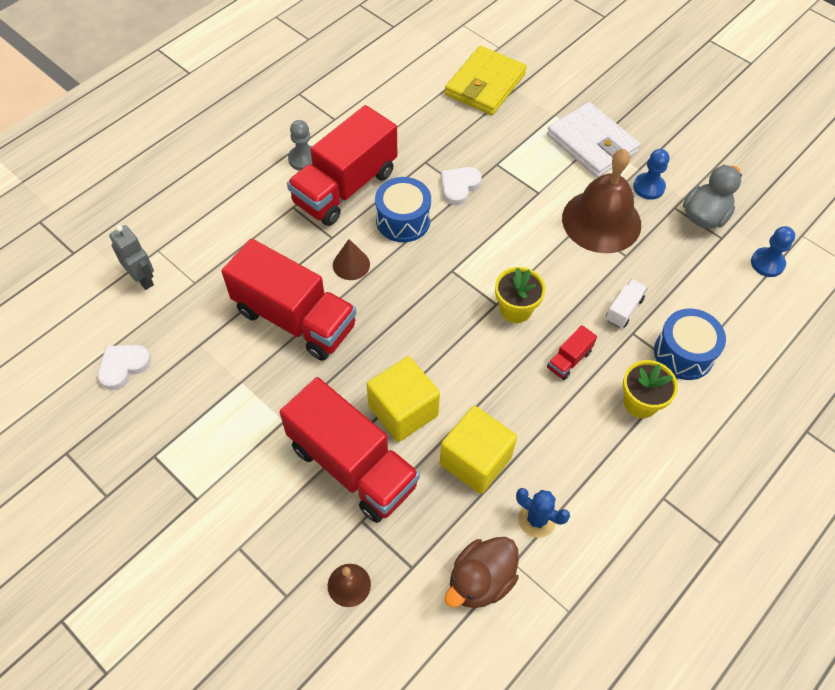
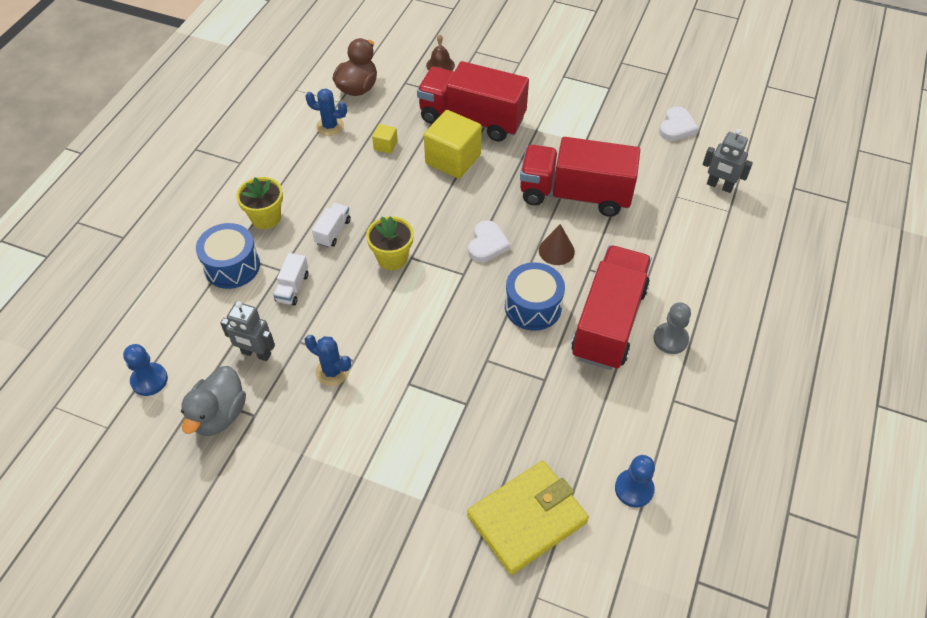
camera: 160 degrees right, 5 degrees down
yellow cube [440,406,517,494] -> yellow cube [372,124,398,154], size x0.46
white heart [441,167,482,205] -> white heart moved to [468,220,510,262]
yellow wallet [445,46,527,115] -> yellow wallet turned 45 degrees clockwise [467,461,589,575]
white wallet [547,102,640,178] -> none
red truck [547,325,597,380] -> white truck [312,203,351,248]
brown bell [562,149,641,253] -> blue cactus [305,335,351,386]
blue pawn [633,149,669,200] -> blue pawn moved to [615,455,655,507]
none -> grey robot [220,301,275,361]

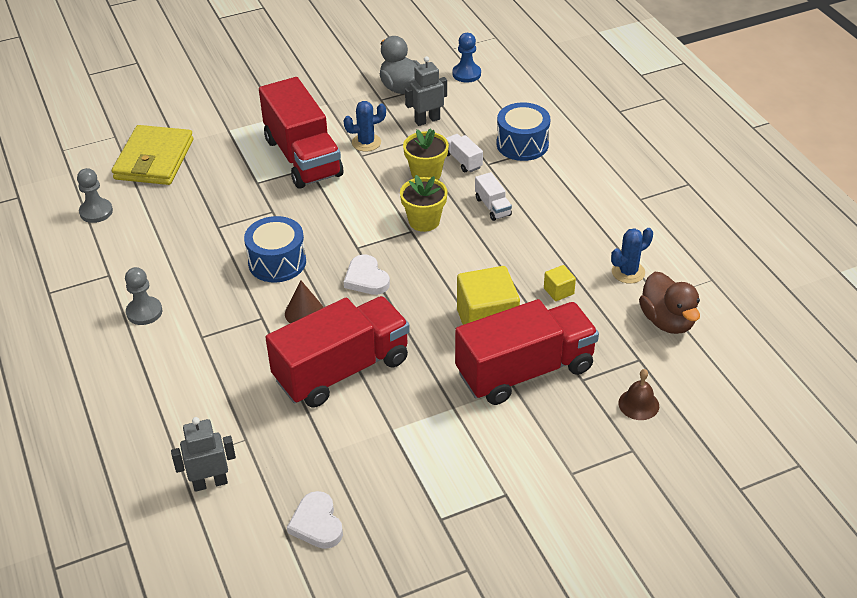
camera: 135 degrees right, 10 degrees down
yellow flower pot [236,177,283,229] -> yellow flower pot moved to [403,128,449,180]
red truck [571,245,652,370] -> red truck moved to [259,77,343,189]
blue pawn [615,455,655,507] -> grey pawn [77,168,113,223]

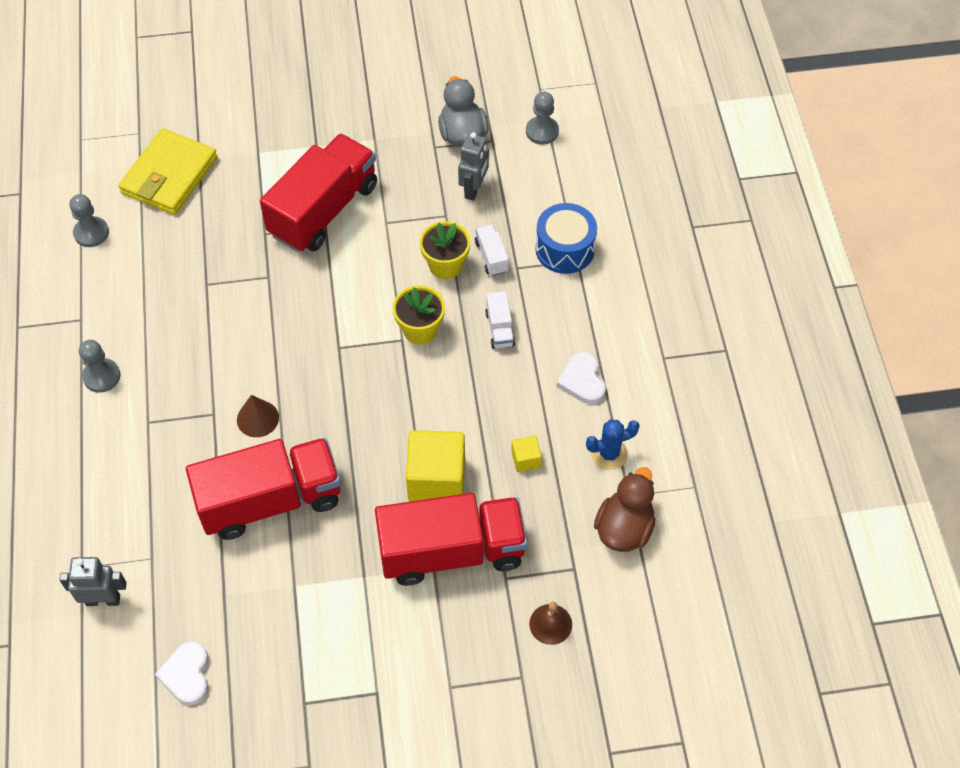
camera: 15 degrees right, 15 degrees up
blue drum [244,216,306,283] -> none
red truck [259,77,343,189] -> red truck turned 135 degrees counterclockwise [260,133,377,252]
blue cactus [343,101,386,152] -> none
white heart [344,255,390,295] -> white heart moved to [557,352,606,404]
grey robot [405,56,447,126] -> grey robot turned 120 degrees clockwise [458,132,489,201]
blue pawn [453,33,481,83] -> grey pawn [526,92,559,145]
brown duck [639,272,700,334] -> brown duck turned 150 degrees counterclockwise [594,467,656,552]

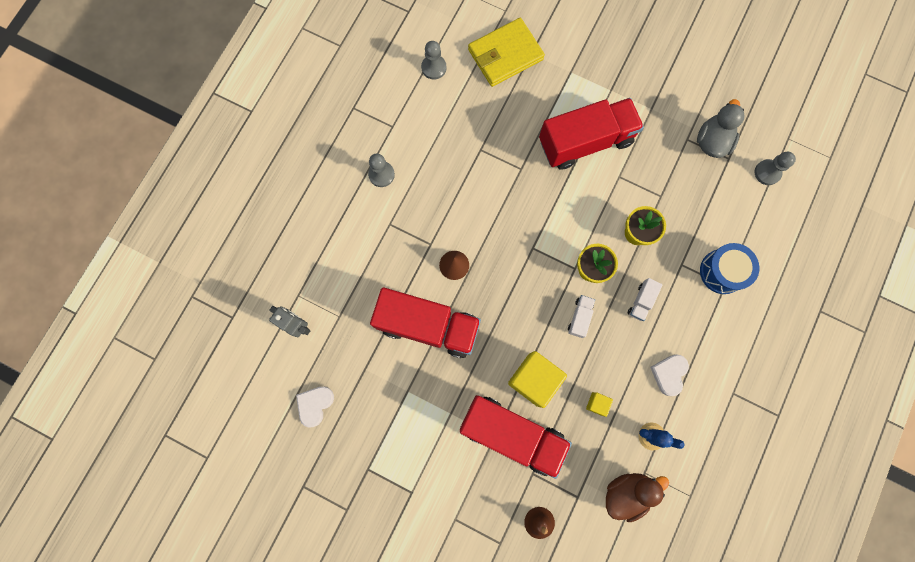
camera: 35 degrees right, 20 degrees up
grey robot [458,132,489,201] -> none
white truck [475,224,509,276] -> white truck moved to [568,295,595,338]

